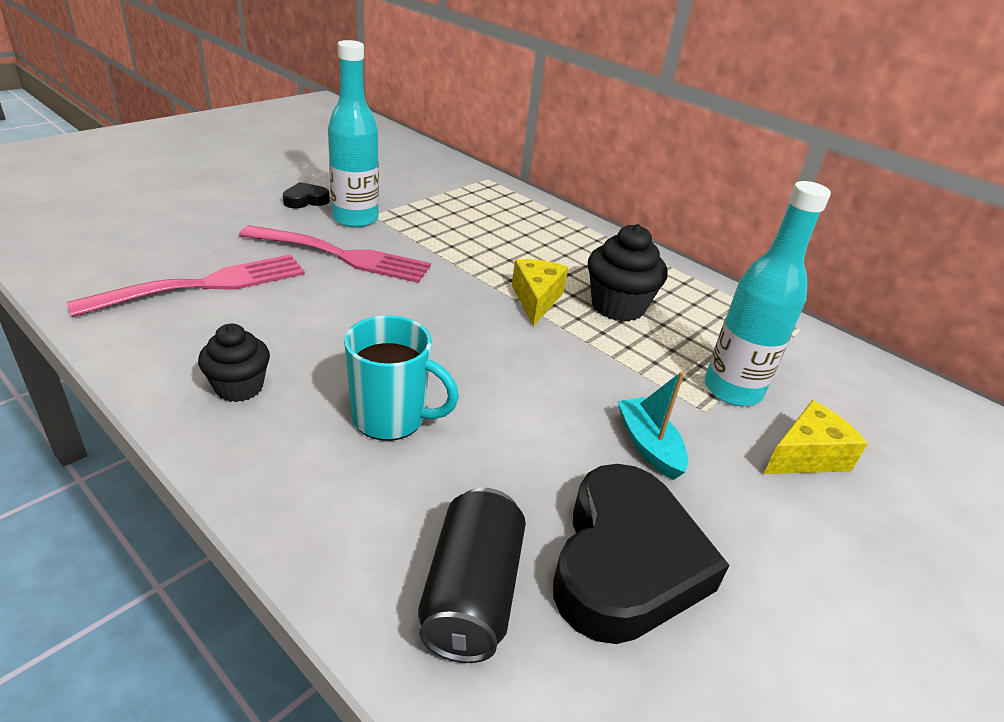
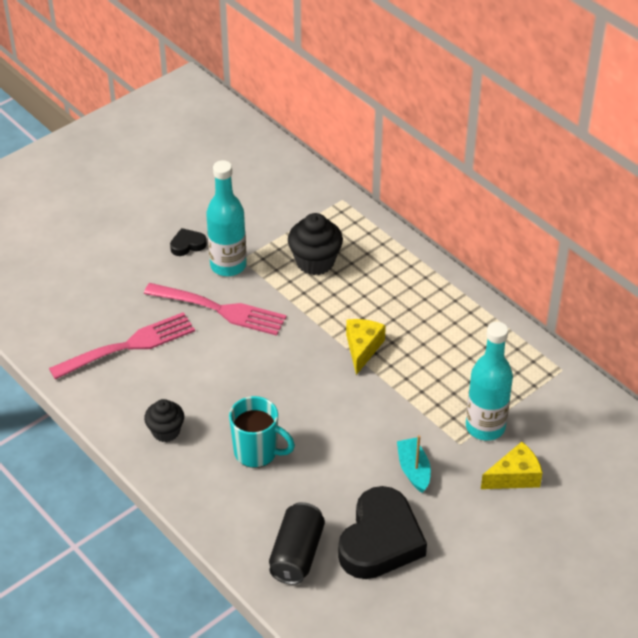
camera: 10 degrees right, 10 degrees up
black cupcake [588,224,668,322] -> black cupcake moved to [288,213,343,275]

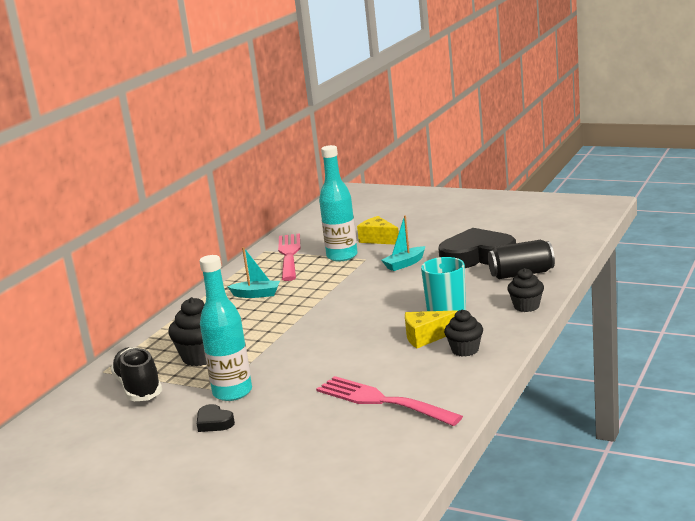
camera: 110 degrees left, 25 degrees down
pink fork [144,283,287,336] -> pink fork moved to [278,233,300,281]
yellow cheese [346,319,386,375] -> yellow cheese moved to [405,310,458,348]
none -> black shoe [111,347,162,401]
none -> turquoise boat [227,247,280,298]
none -> black cupcake [507,268,544,312]

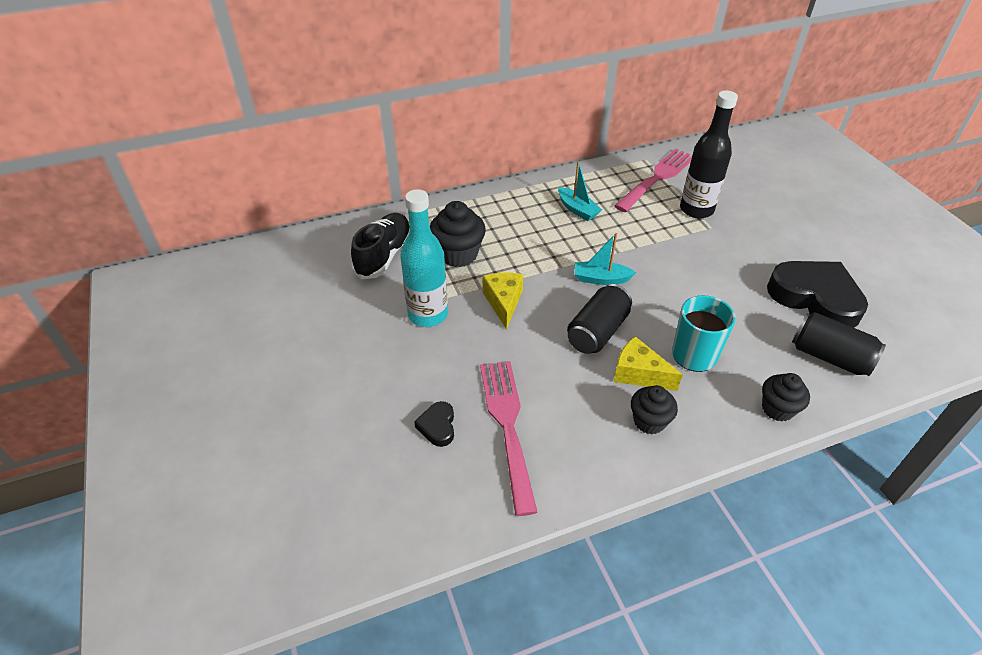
camera: 40 degrees right, 25 degrees up
black heart [197,404,235,432] -> black heart moved to [414,401,454,447]
turquoise bottle [319,145,358,262] -> black bottle [680,91,738,219]
yellow cheese [357,216,399,245] -> yellow cheese moved to [483,273,523,330]
turquoise boat [381,215,425,271] -> turquoise boat moved to [575,233,636,285]
none -> black can [567,284,632,354]

